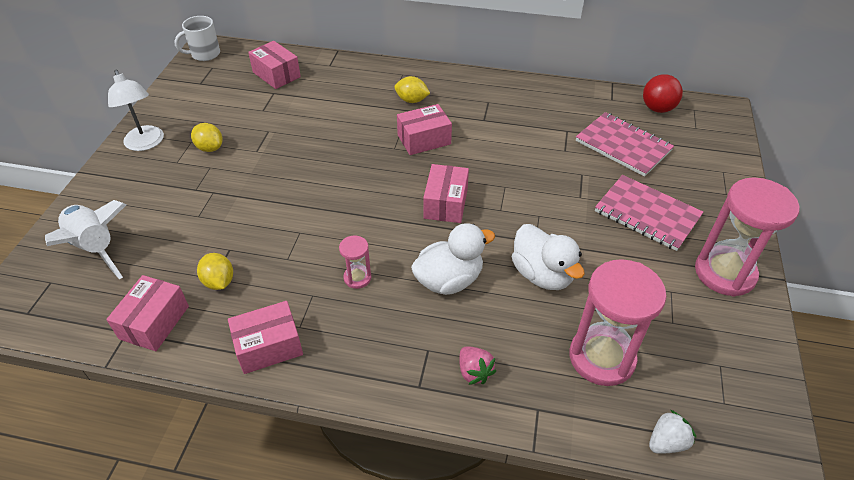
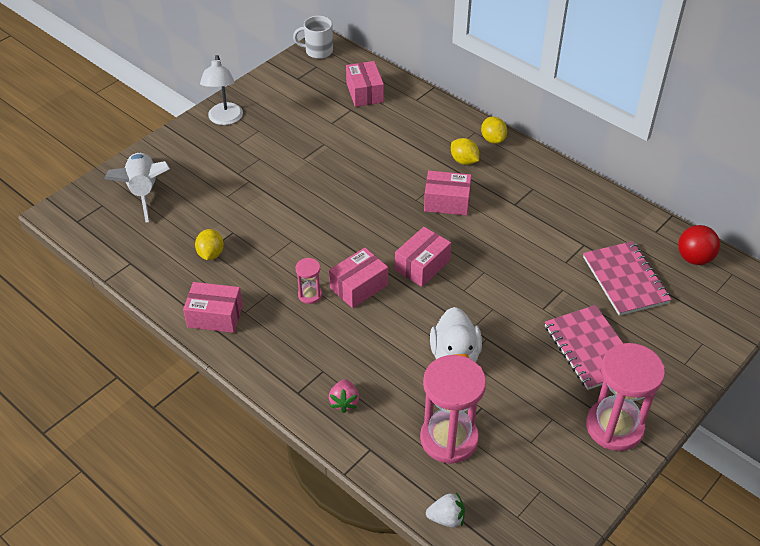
camera: 30 degrees right, 0 degrees up
pink box [106,275,189,351] -> pink box moved to [329,248,388,308]
yellow lemon [191,123,223,152] -> yellow lemon moved to [481,117,507,144]
white duck [411,223,495,295] -> none

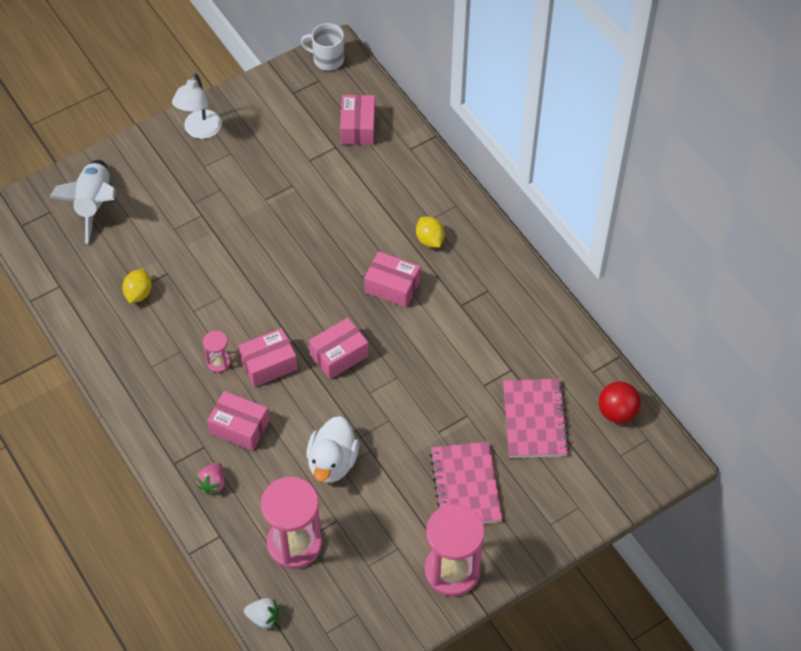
camera: 15 degrees right, 10 degrees up
pink box [183,282,243,333] -> pink box moved to [207,391,269,451]
yellow lemon [481,117,507,144] -> none

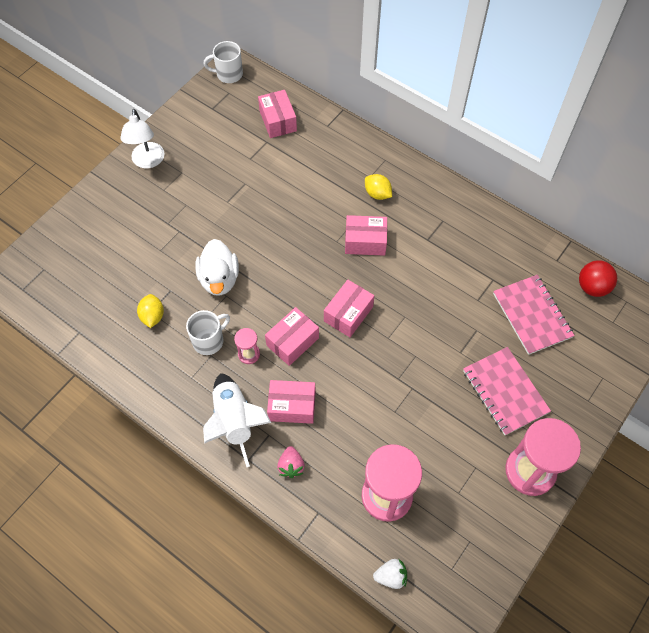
camera: 20 degrees left, 5 degrees up
white rocket [49,160,116,244] -> white rocket moved to [203,373,271,467]
white duck [307,416,359,483] -> white duck moved to [195,239,239,296]
none -> white mug [186,310,230,355]

